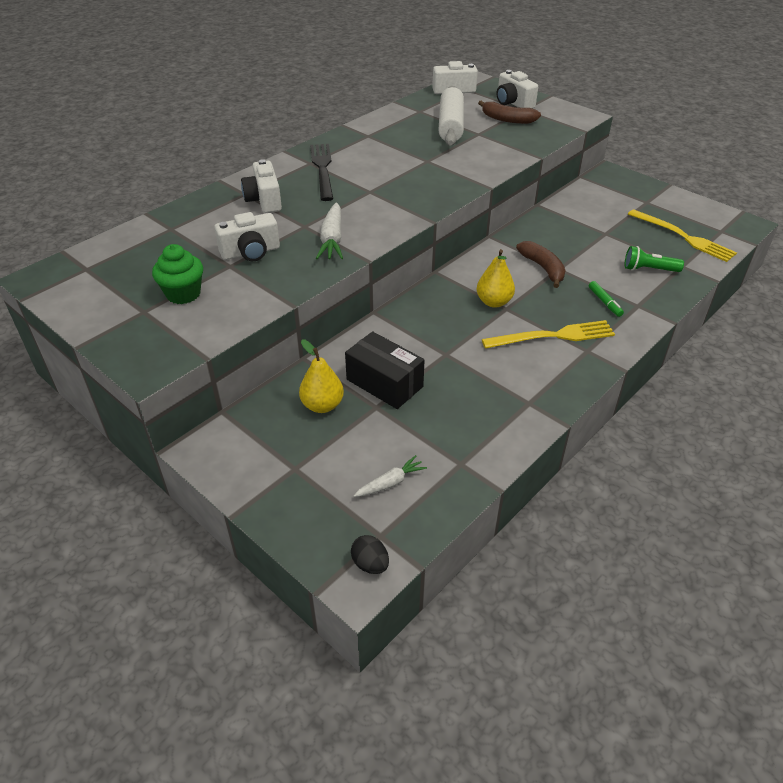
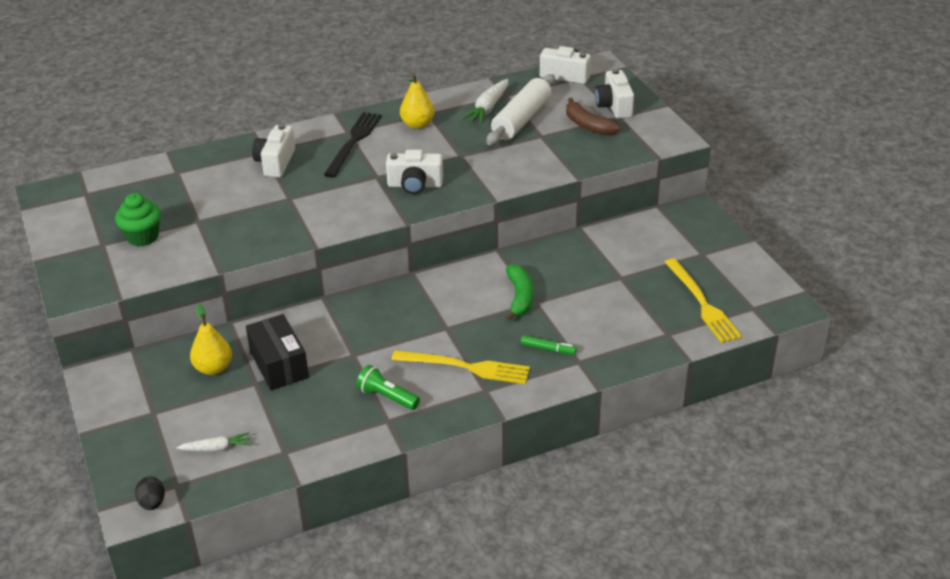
camera: 25 degrees right, 5 degrees down
white camera [214,212,280,261] -> white camera moved to [386,150,443,194]
white carrot [316,202,343,259] -> white carrot moved to [460,79,508,125]
yellow pear [477,249,515,308] -> yellow pear moved to [400,74,434,129]
brown banana [516,241,566,288] -> green banana [505,264,534,321]
green marker [589,281,624,317] -> green marker turned 75 degrees counterclockwise [521,335,577,355]
green flashlight [625,246,684,272] -> green flashlight moved to [356,365,420,410]

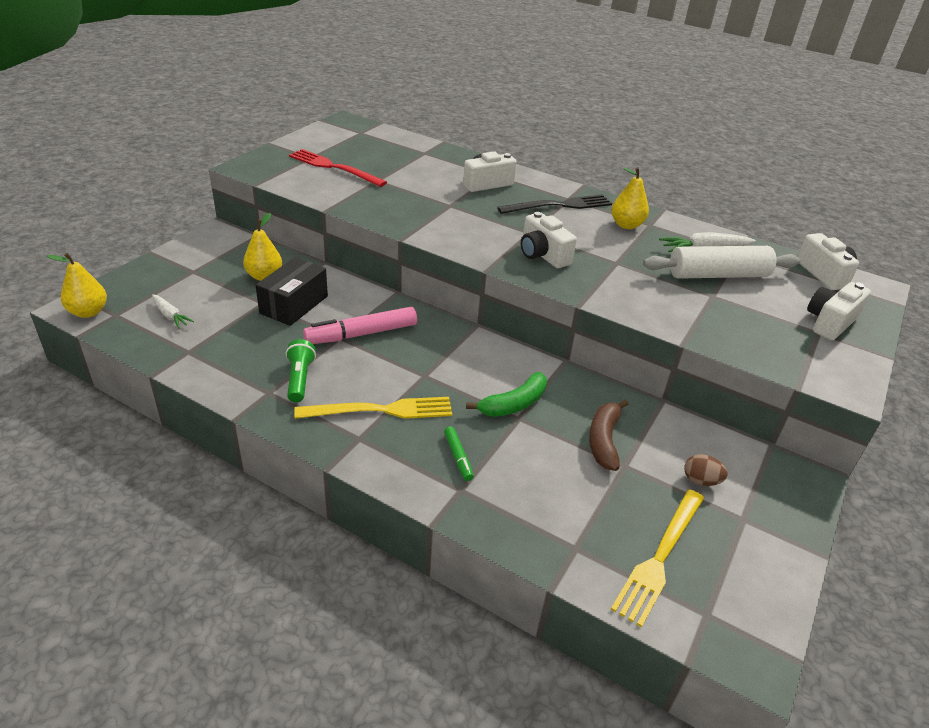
camera: 50 degrees right, 0 degrees up
green cupcake [115,193,161,247] -> red fork [289,149,387,187]
black egg [135,477,165,510] -> yellow pear [46,253,107,318]
yellow fork [391,350,530,384] -> yellow fork turned 75 degrees counterclockwise [294,397,452,419]
brown banana [566,98,621,136] -> brown banana moved to [589,400,629,471]
none -> pink marker [303,307,417,344]
none -> brown egg [684,454,728,486]

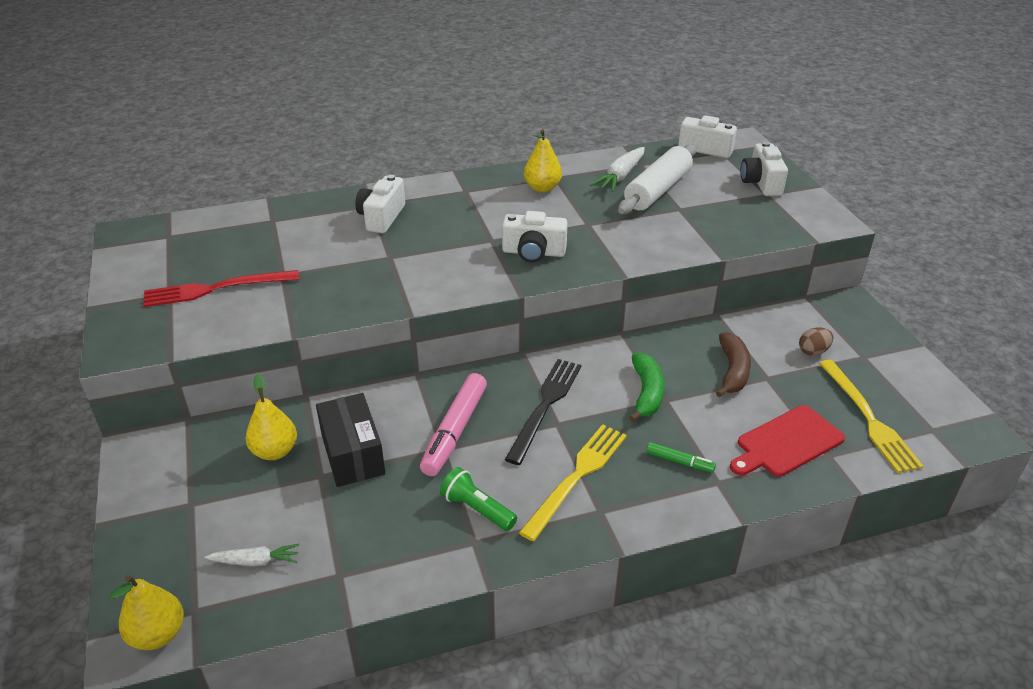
camera: 45 degrees left, 0 degrees up
black fork [497,194,612,214] -> black fork moved to [505,359,582,465]
brown banana [589,400,629,471] -> brown banana turned 135 degrees counterclockwise [716,332,751,397]
none -> red cutting board [730,405,845,477]

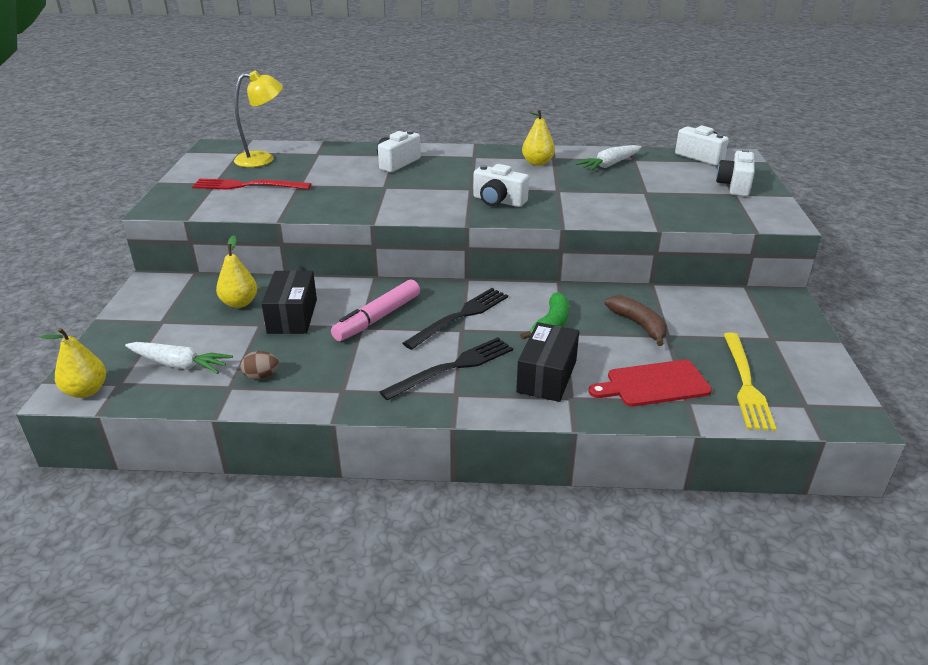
camera: 20 degrees right, 5 degrees down
white carrot [205,544,299,566] -> white carrot [125,342,233,374], size x1.58
green flashlight [440,467,517,531] -> none
yellow fork [519,424,627,541] -> black fork [380,337,513,401]
white rolling pin [618,144,696,214] -> none
green marker [646,442,716,473] -> black box [516,322,579,402]
brown banana [716,332,751,397] -> brown banana turned 60 degrees counterclockwise [605,295,667,346]
brown egg [799,327,834,356] -> brown egg moved to [241,351,279,380]
none -> yellow lamp [234,71,283,167]

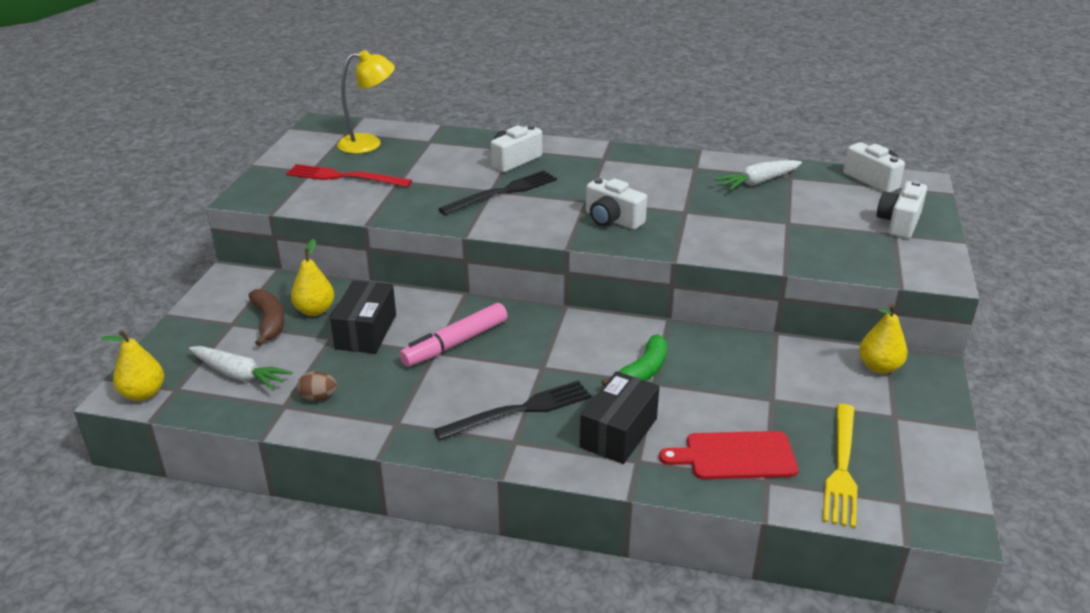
camera: 10 degrees right, 0 degrees up
black fork [402,288,508,350] -> black fork moved to [438,170,557,215]
yellow pear [522,109,555,166] -> yellow pear moved to [859,304,908,374]
brown banana [605,295,667,346] -> brown banana moved to [248,289,284,346]

